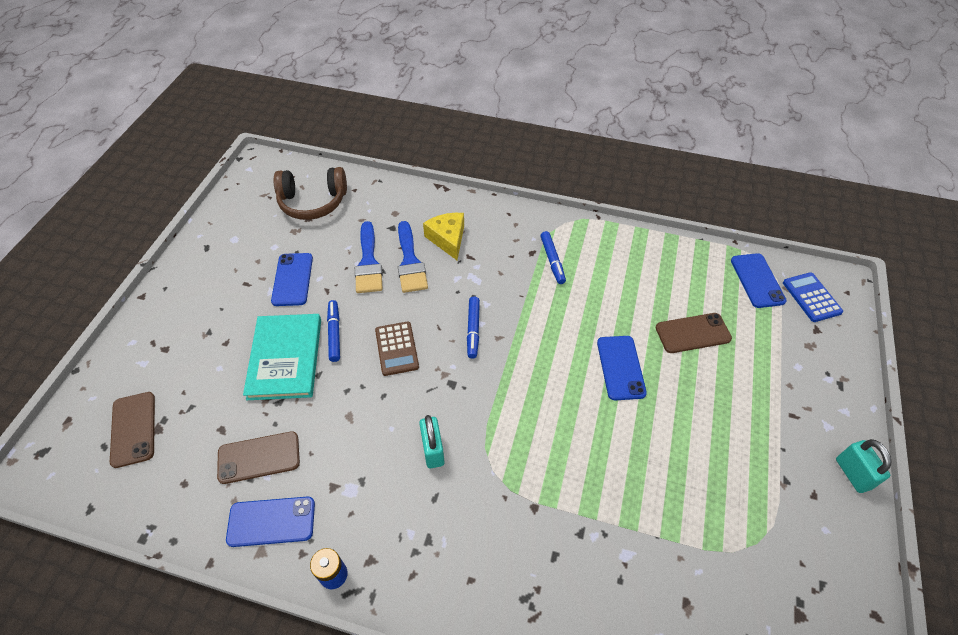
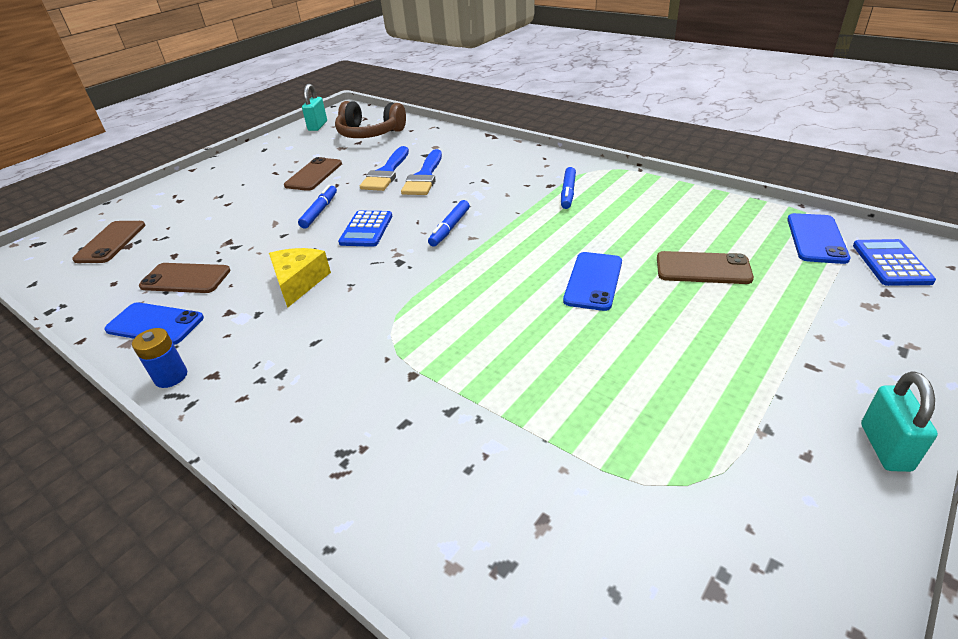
camera: 25 degrees right, 15 degrees down
turquoise book [243,314,321,400] -> none
blue phone [271,253,313,306] -> brown phone [284,157,342,191]
brown calculator [375,321,419,376] -> blue calculator [338,211,392,247]
turquoise padlock [419,415,445,468] -> turquoise padlock moved to [302,84,327,131]
yellow cheese [423,213,464,260] -> yellow cheese moved to [269,248,331,308]

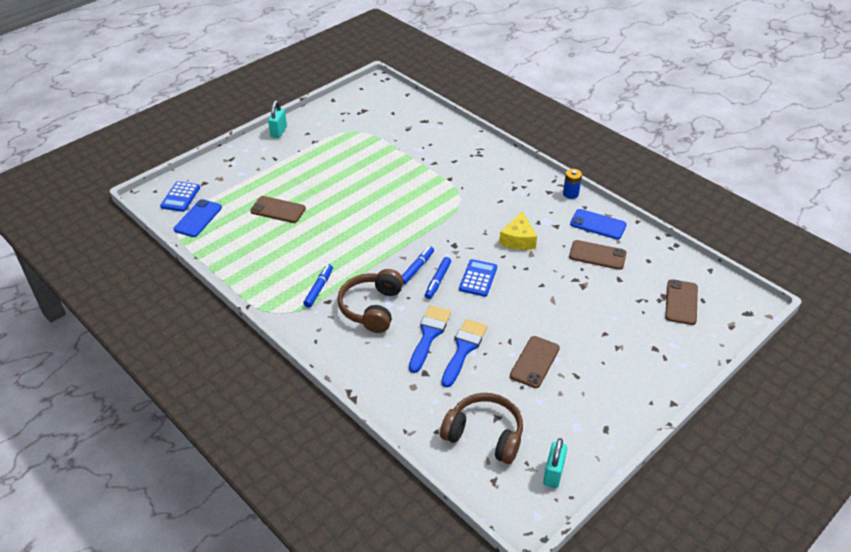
camera: 175 degrees left, 5 degrees up
blue marker [298,185,337,229] -> blue marker moved to [425,257,451,299]
blue phone [563,252,622,311] -> none
none -> brown headphones [337,269,403,333]

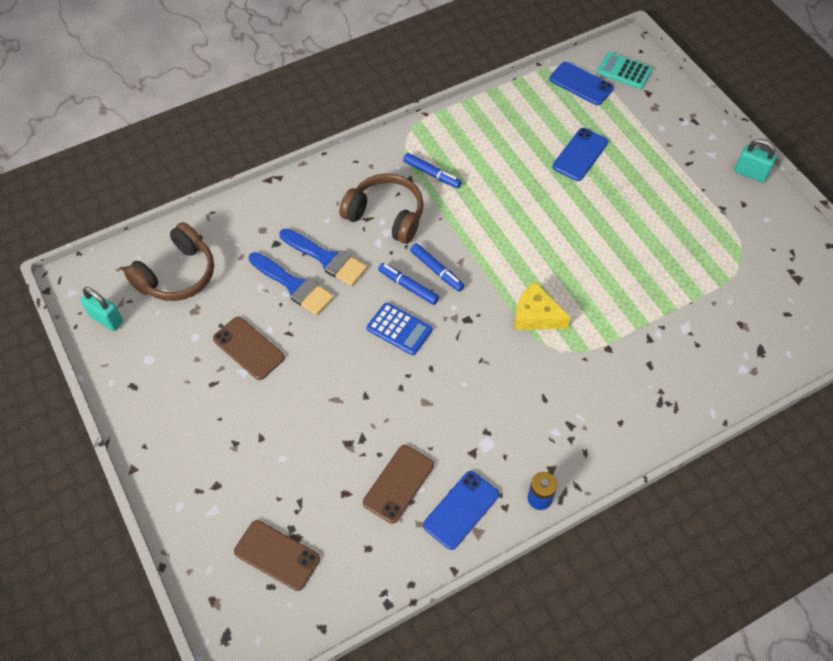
camera: 105 degrees right, 15 degrees up
blue calculator [160,181,200,212] -> turquoise calculator [597,52,653,89]
brown phone [250,196,306,223] -> blue phone [552,128,608,181]
yellow cheese [499,211,537,250] -> yellow cheese moved to [514,282,571,330]

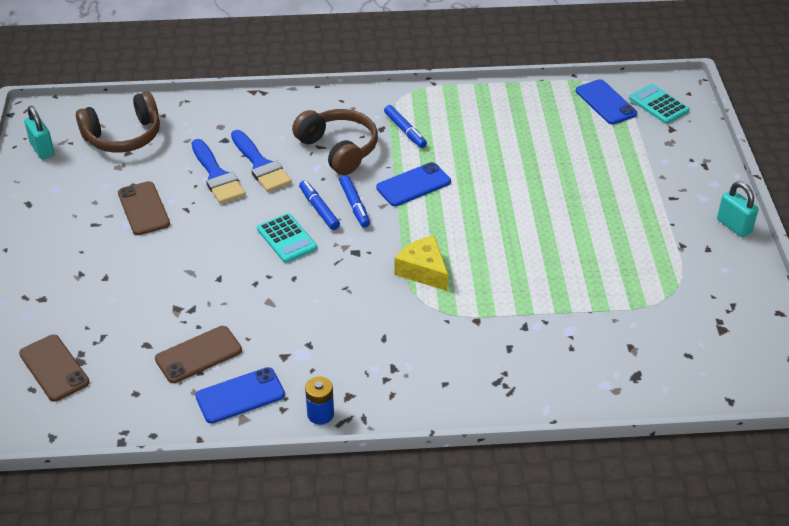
camera: 25 degrees right, 15 degrees down
blue calculator [367,302,432,355] -> turquoise calculator [257,213,317,263]
blue phone [552,128,608,181] -> blue phone moved to [376,162,451,206]

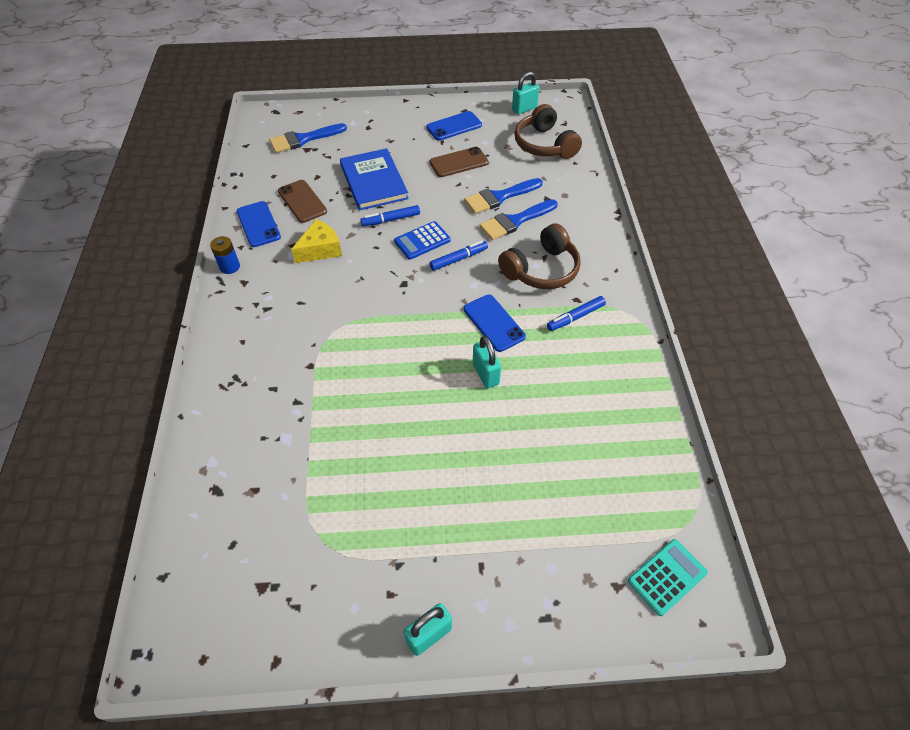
camera: 90 degrees right, 10 degrees up
brown phone [19,334,90,402] -> blue brush [269,123,347,153]
turquoise calculator [257,213,317,263] -> blue calculator [394,221,451,260]
blue marker [340,175,370,227] -> blue marker moved to [360,205,420,226]
yellow cheese [395,235,448,291] -> yellow cheese moved to [291,219,342,263]
blue phone [576,79,637,124] -> blue phone moved to [426,111,482,141]
none -> blue book [340,148,409,210]
none -> turquoise padlock [473,336,501,388]

